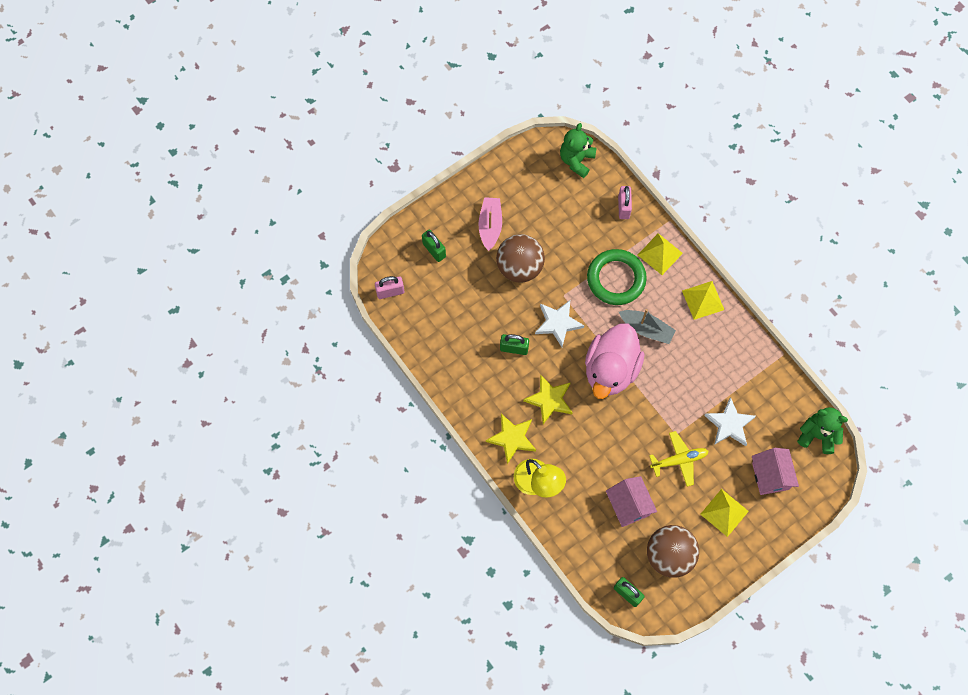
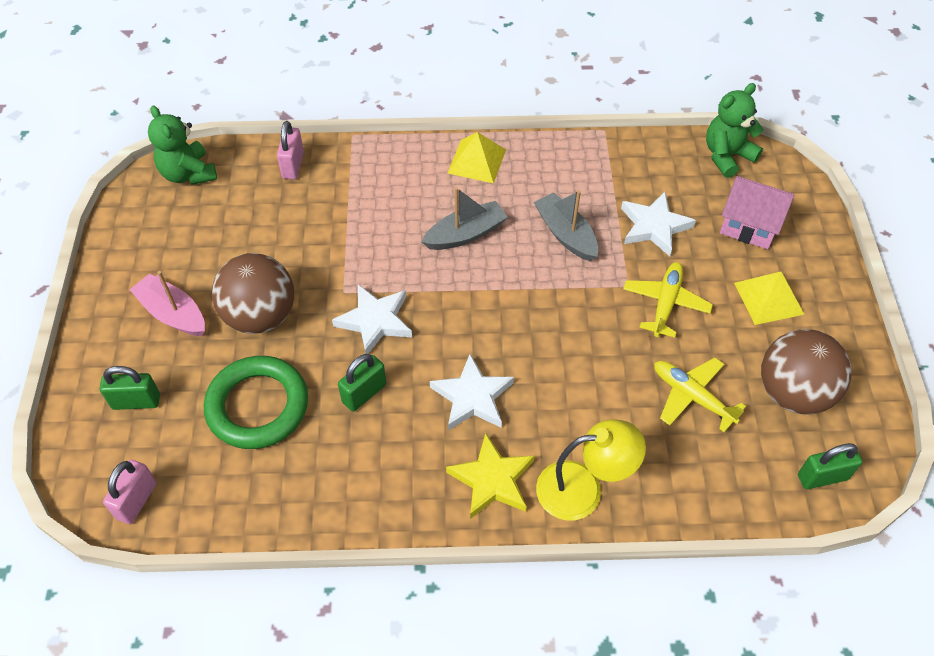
camera: 55 degrees left, 15 degrees down
yellow star [523,375,573,424] -> white star [430,354,514,431]
pink duck [585,323,644,399] -> none
green ring [587,249,647,305] -> green ring moved to [204,356,308,449]
pink house [606,476,657,527] -> yellow plane [654,358,746,432]
pink padlock [618,186,632,219] -> pink padlock turned 60 degrees clockwise [277,121,304,179]
yellow pyramid [638,233,683,275] -> none
none -> grey boat [534,190,598,261]

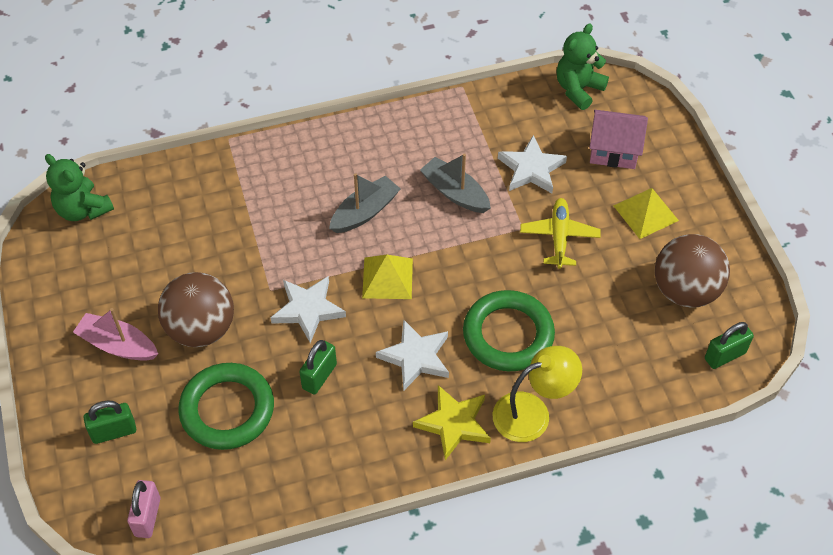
camera: 15 degrees left, 0 degrees up
pink padlock [277,121,304,179] -> none
yellow pyramid [448,132,506,183] -> yellow pyramid moved to [362,255,413,299]
yellow plane [654,358,746,432] -> none
none -> green ring [463,290,555,371]

